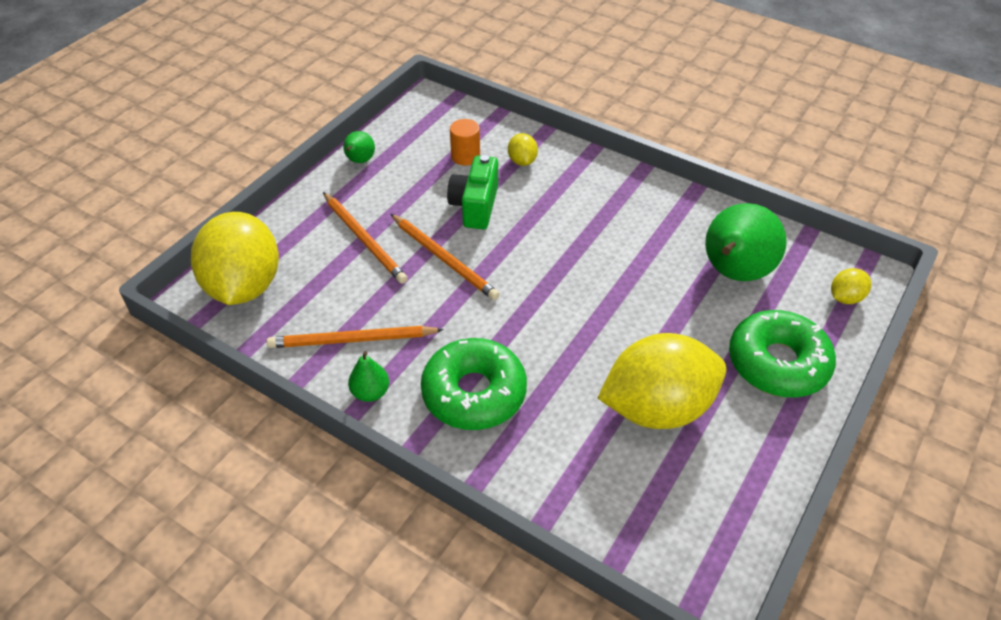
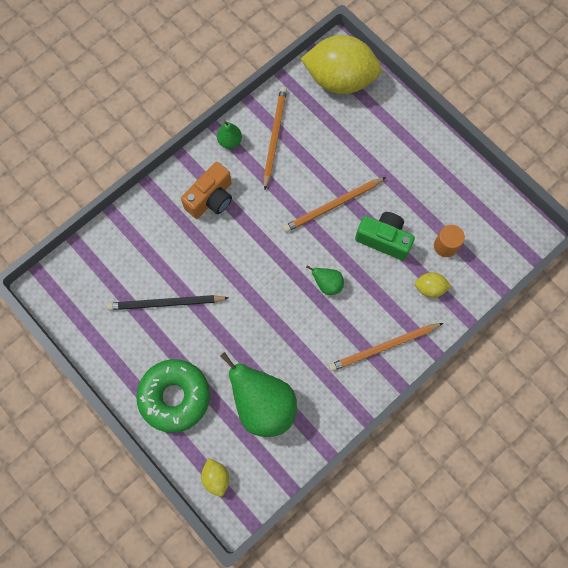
camera: 105 degrees right, 25 degrees up
orange pencil [323,192,408,284] -> orange pencil moved to [329,323,443,371]
green pear [343,131,375,163] -> green pear moved to [306,265,344,295]
green donut [421,338,527,430] -> orange camera [181,162,232,219]
yellow lemon [598,333,726,429] -> black pencil [106,295,229,310]

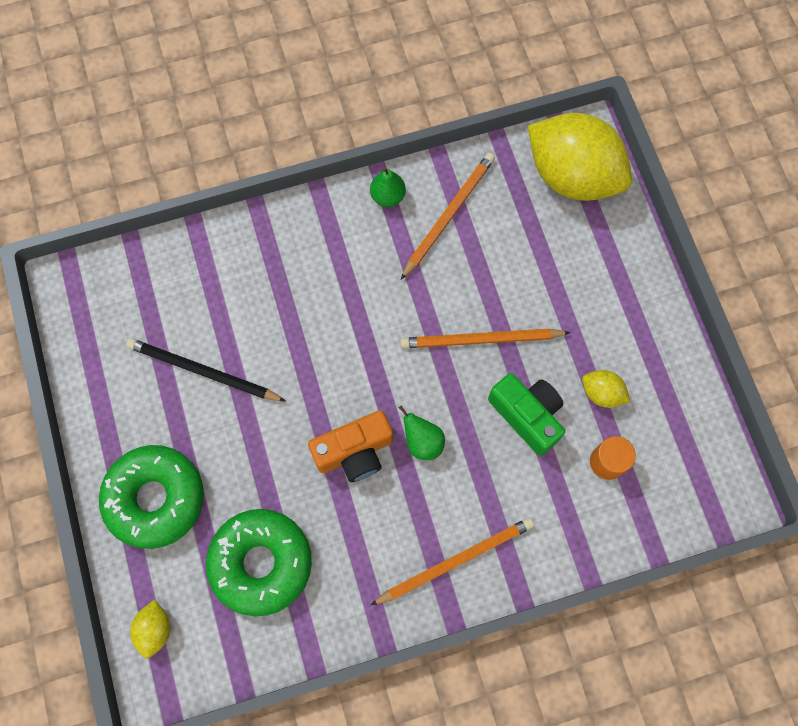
camera: 25 degrees right, 0 degrees up
orange camera [181,162,232,219] -> orange camera moved to [308,410,393,482]
green pear [220,352,297,437] -> green donut [206,509,312,616]
orange pencil [329,323,443,371] -> orange pencil turned 150 degrees clockwise [370,517,534,606]
yellow lemon [415,272,452,298] -> yellow lemon moved to [582,370,630,408]

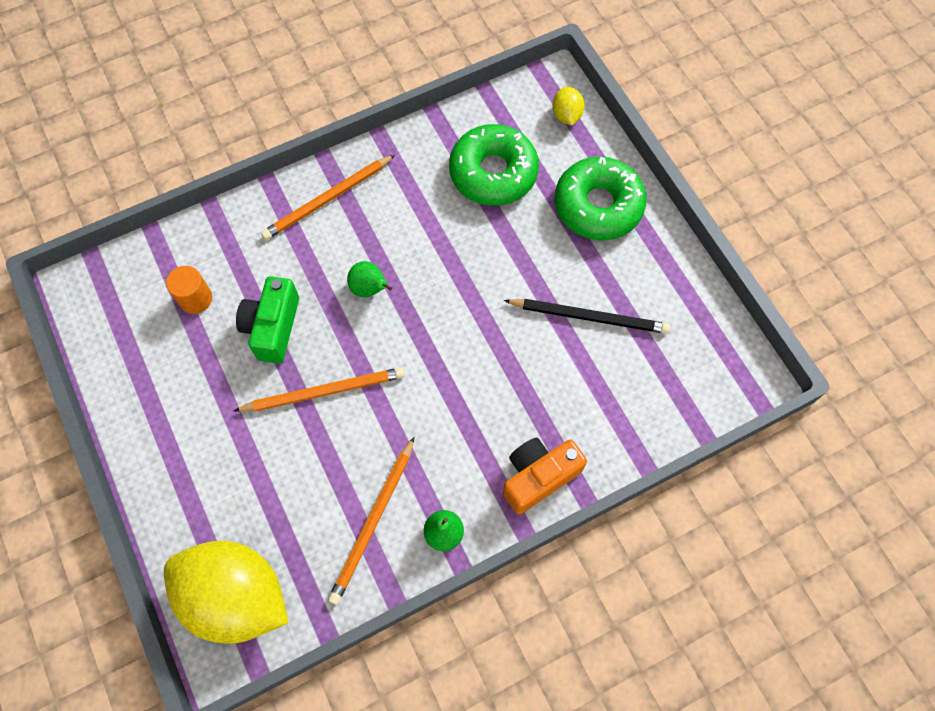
camera: 170 degrees right, 5 degrees down
orange camera [308,410,393,482] -> orange camera moved to [503,438,587,514]
green camera [488,373,565,456] -> green camera turned 60 degrees clockwise [236,276,299,364]
yellow lemon [582,370,630,408] -> none

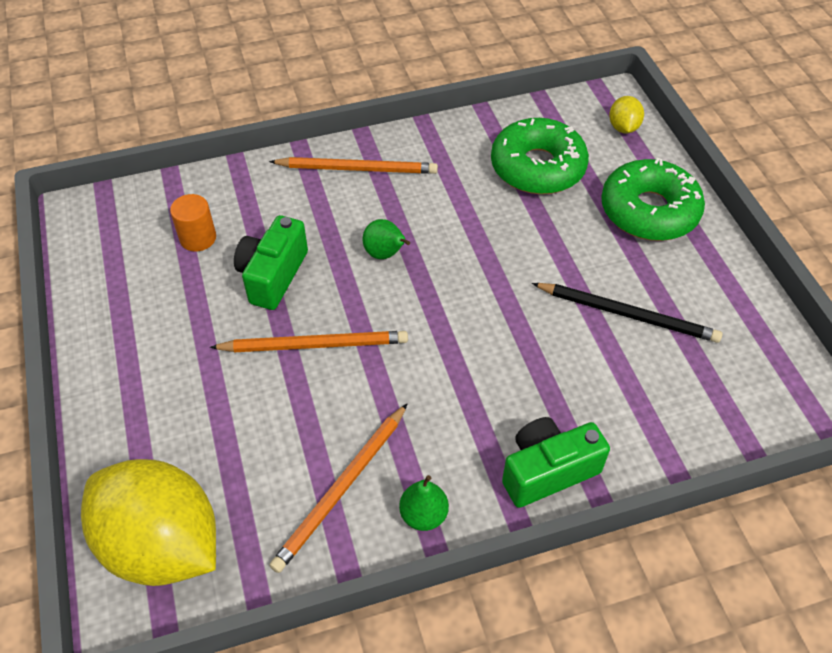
camera: 10 degrees right, 15 degrees down
orange pencil [261,155,395,240] -> orange pencil turned 150 degrees counterclockwise [269,157,438,174]
orange camera [503,438,587,514] -> green camera [502,417,610,508]

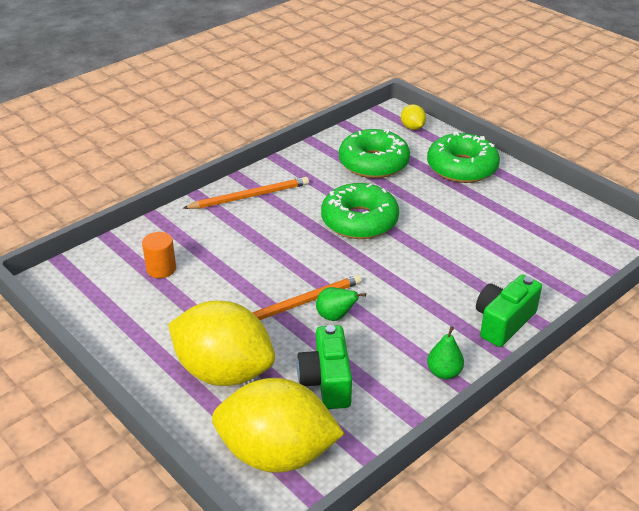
camera: 25 degrees left, 15 degrees down
green camera [234,215,308,310] -> green camera moved to [297,325,352,409]
orange pencil [269,404,407,573] -> none
green pear [363,219,410,259] -> green pear moved to [316,287,366,321]
black pencil [532,283,723,343] -> none
none -> yellow lemon [168,301,275,386]
none -> green donut [321,183,399,239]

